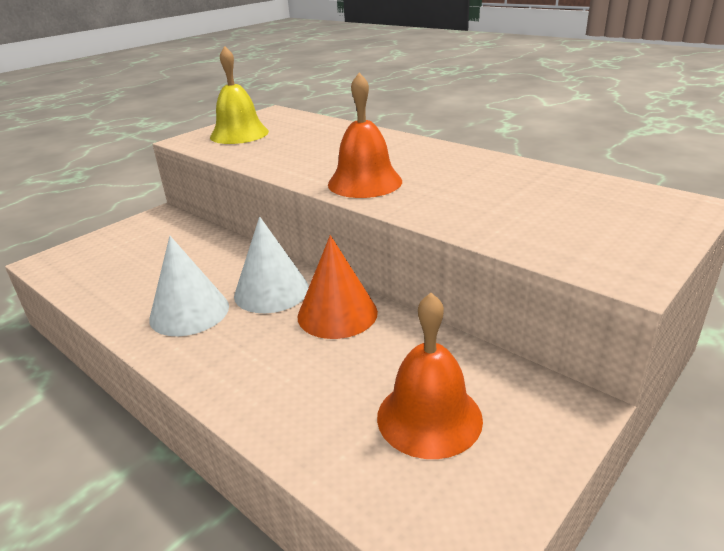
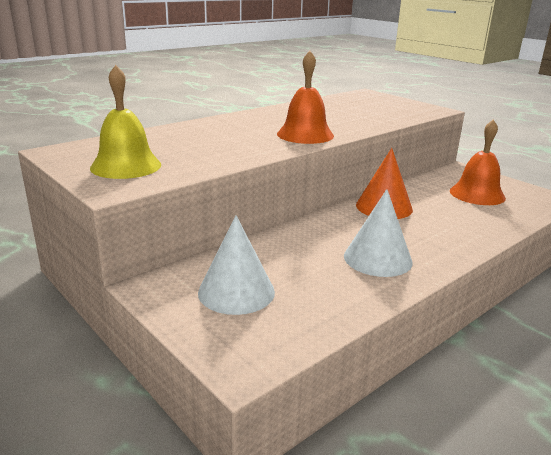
camera: 85 degrees left, 5 degrees down
white cone [234,217,309,313] -> white cone moved to [198,215,275,315]

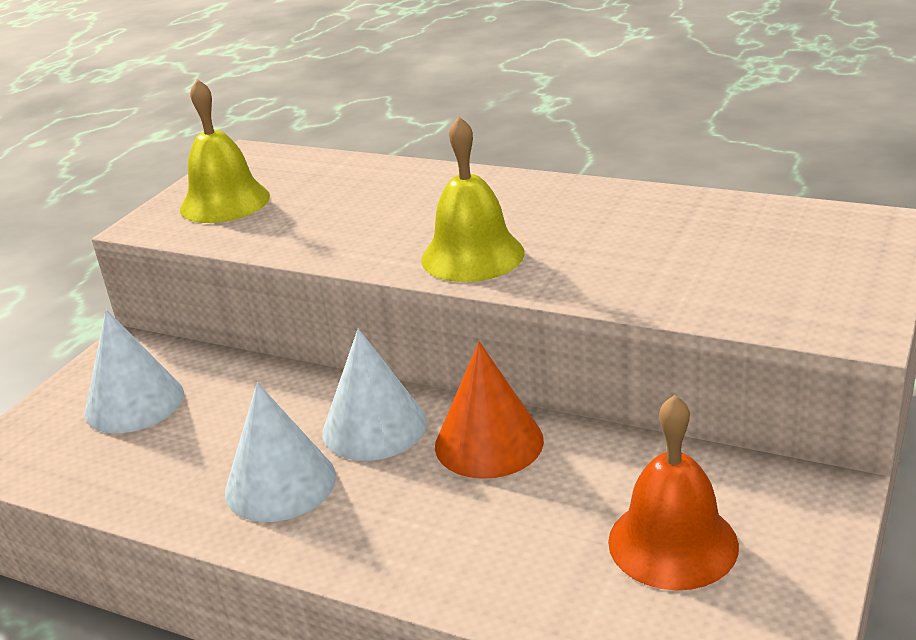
camera: 70 degrees right, 5 degrees up
orange bell [277,51,334,144] -> yellow bell [421,116,525,282]
none -> white cone [322,328,427,461]

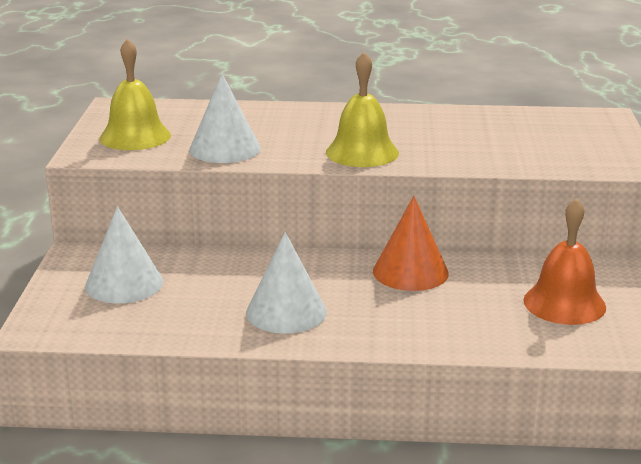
camera: 25 degrees left, 5 degrees down
white cone [322,328,427,461] -> white cone moved to [189,74,261,163]

